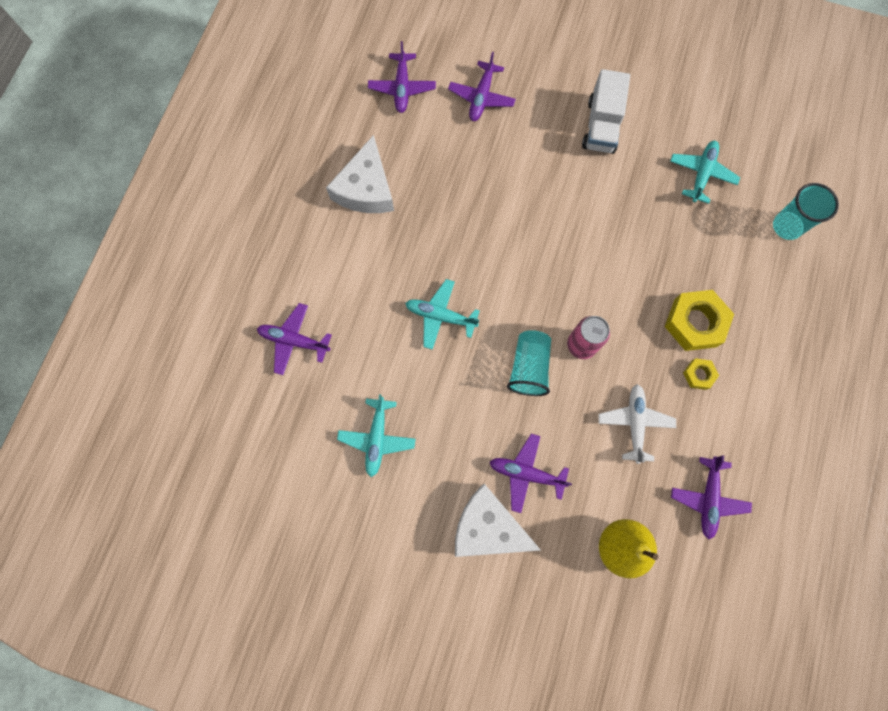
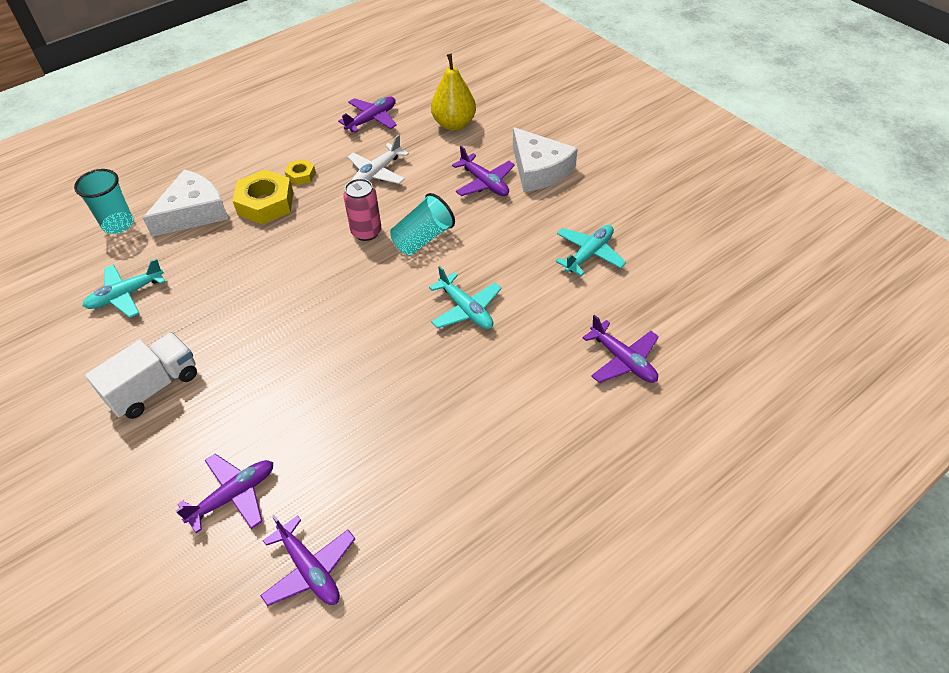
camera: 145 degrees left, 25 degrees down
white cheese [326,135,394,213] -> white cheese moved to [143,169,228,237]
purple plane [368,41,436,113] -> purple plane turned 105 degrees clockwise [260,515,355,606]

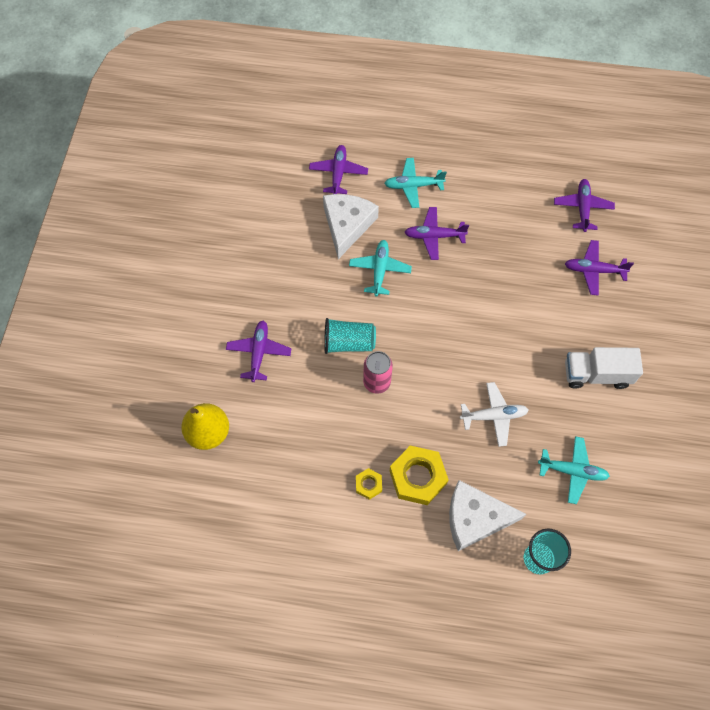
camera: 135 degrees left, 15 degrees up
purple plane [338,97,397,133] -> purple plane moved to [405,207,469,260]
white plane [348,135,409,184] -> white plane moved to [460,382,528,447]
white cheese [513,127,578,192] -> white cheese moved to [323,194,379,259]
turquoise plane [556,225,626,276] -> turquoise plane moved to [384,158,447,208]

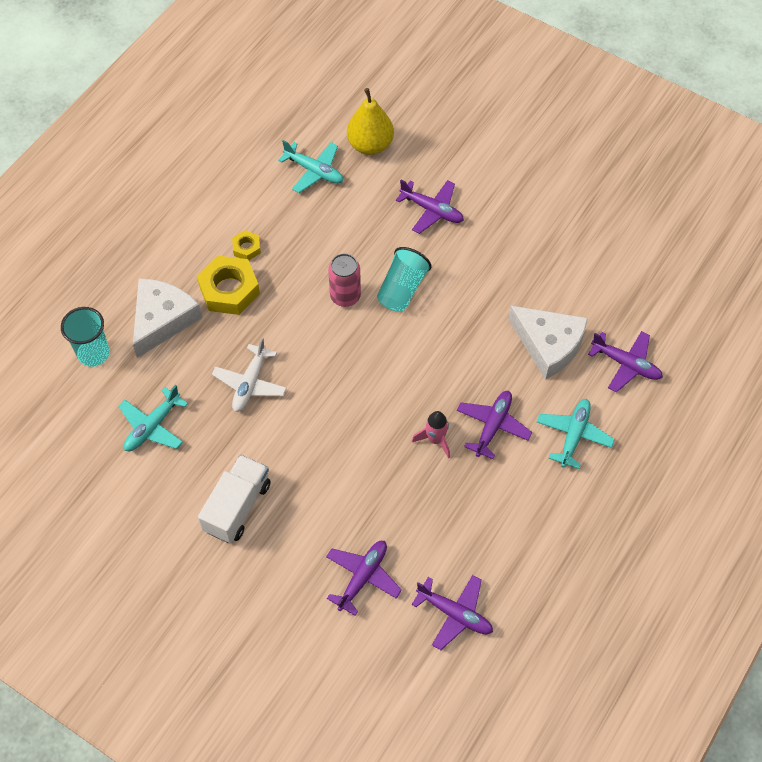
camera: 115 degrees right, 5 degrees down
turquoise plane [349,240,412,296] -> turquoise plane moved to [278,140,343,193]
none -> pink rocket [412,411,450,459]

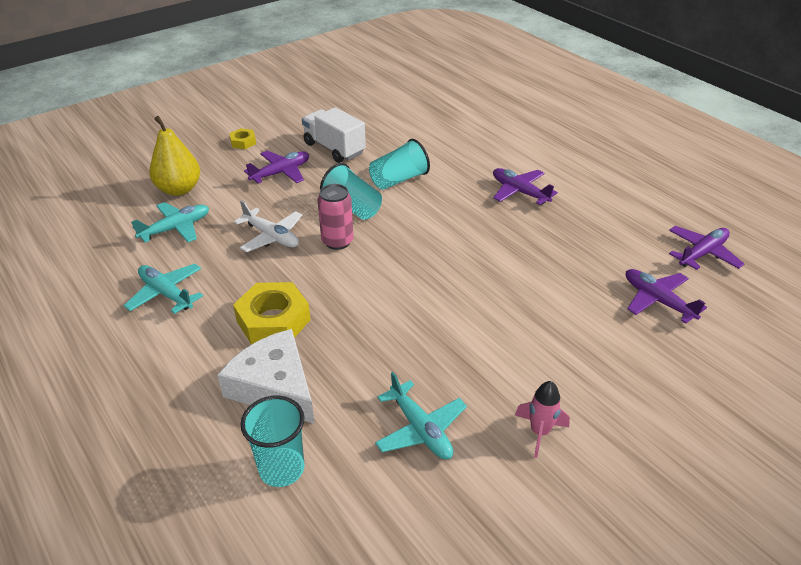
camera: 70 degrees left, 20 degrees down
white truck [198,455,271,543] -> white truck moved to [302,107,366,163]
white plane [212,337,287,412] -> white plane moved to [234,200,302,252]
yellow nut [232,230,261,260] -> yellow nut moved to [229,128,256,149]
pink rocket [412,411,450,459] -> pink rocket moved to [515,381,570,458]
white cheese [508,306,588,380] -> none
turquoise plane [537,399,615,469] -> turquoise plane moved to [124,264,203,314]
purple plane [588,331,663,392] -> none
none -> turquoise cup [369,139,430,190]

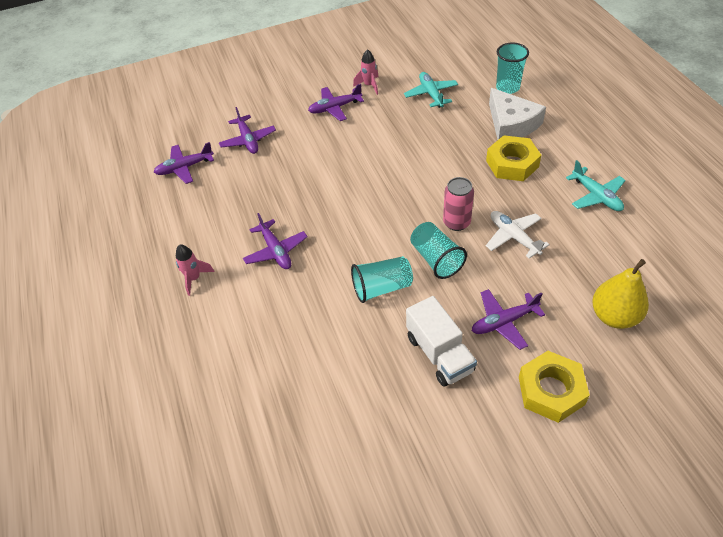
camera: 160 degrees left, 10 degrees up
turquoise plane [131,202,209,243] -> none
yellow nut [229,128,256,149] -> yellow nut [519,351,590,423], size x1.97
none -> pink rocket [176,245,215,296]
none -> purple plane [308,84,364,121]

